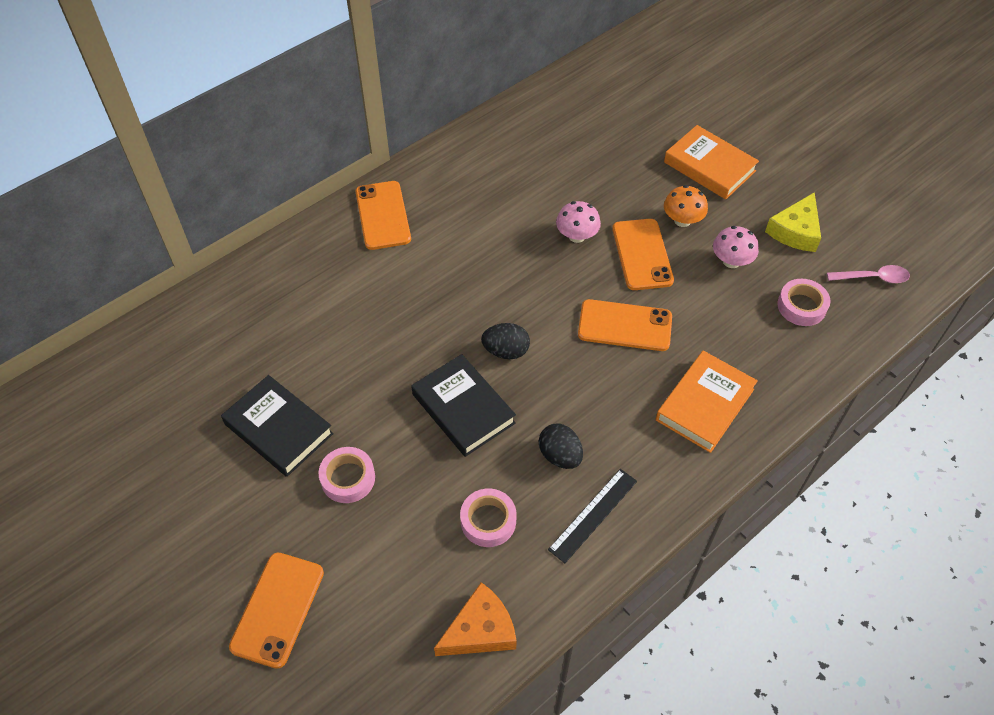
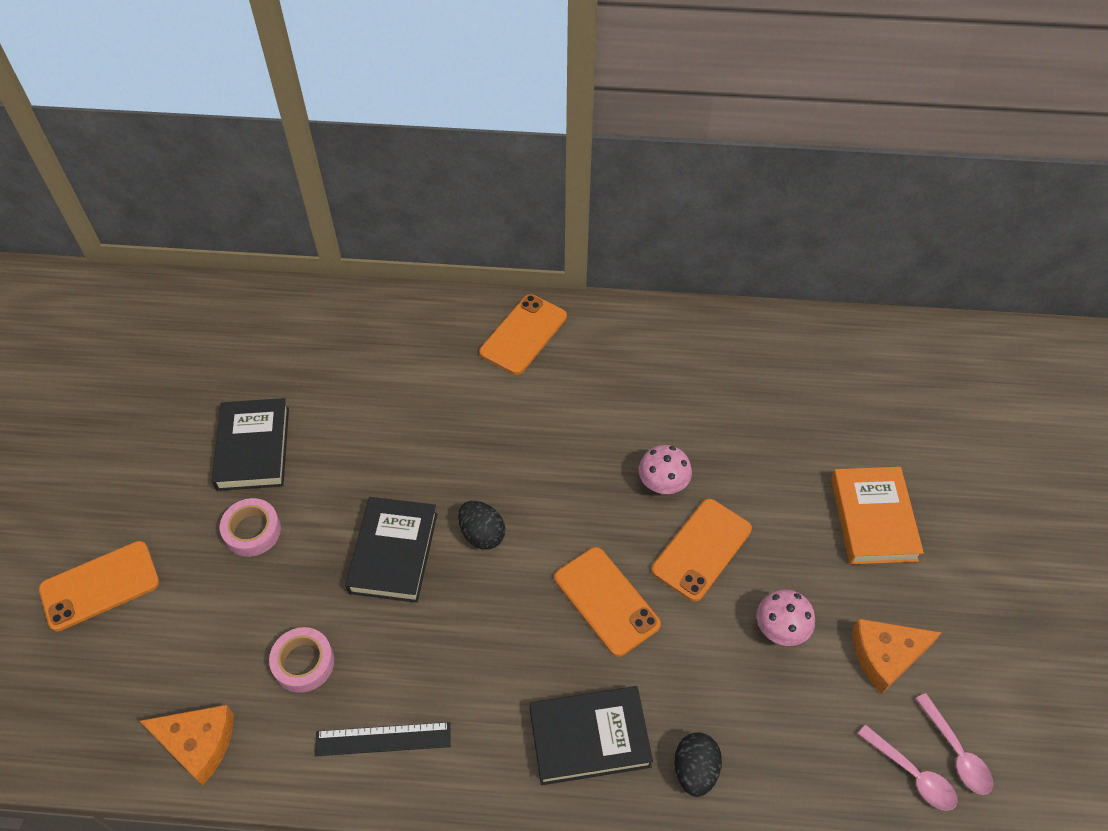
camera: 45 degrees right, 0 degrees up
black egg [539,424,583,469] -> black egg moved to [674,732,722,797]
orange book [656,351,758,453] -> black book [530,686,653,785]
orange mushroom [664,185,708,227] -> none
yellow cheese [765,192,821,252] -> orange cheese [852,619,942,694]
pink tape [777,279,831,326] -> none
none -> pink spoon [915,693,993,795]

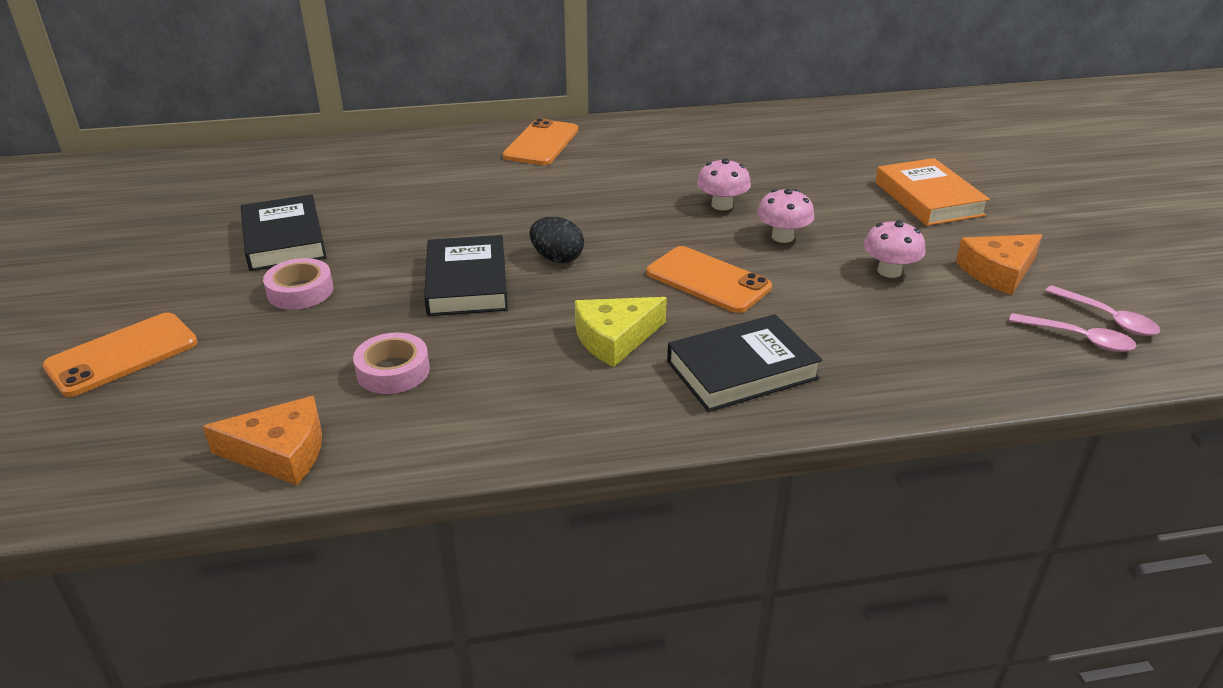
camera: 15 degrees left, 20 degrees down
black ruler [315,722,451,756] -> none
orange phone [652,499,752,602] -> pink mushroom [757,189,815,243]
black egg [674,732,722,797] -> none
none -> yellow cheese [575,297,667,367]

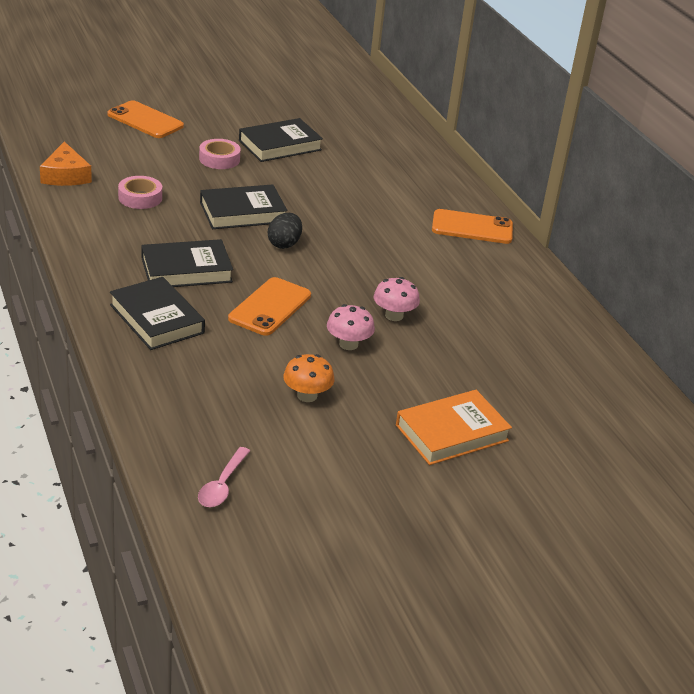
camera: 75 degrees right, 0 degrees up
yellow cheese [575,297,667,367] -> black book [141,239,233,287]
pink mushroom [863,220,926,278] -> orange mushroom [283,354,334,402]
orange cheese [956,234,1042,295] -> none
pink spoon [1045,285,1161,336] -> none

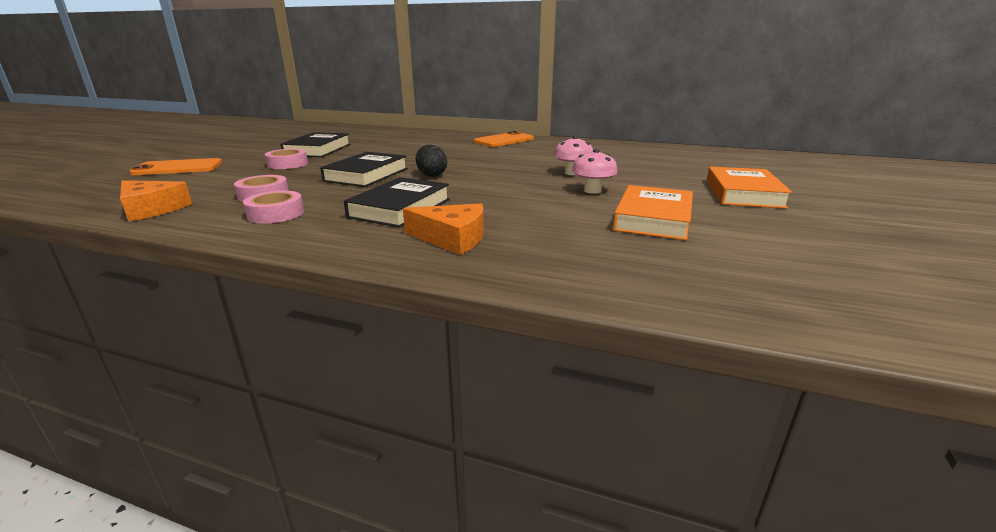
camera: 45 degrees left, 10 degrees down
black book [110,277,205,350] -> orange cheese [403,204,484,255]
pink spoon [198,447,250,507] -> none
orange phone [228,277,311,336] -> none
orange mushroom [283,354,334,402] -> orange book [613,185,693,240]
none -> pink tape [243,191,304,223]

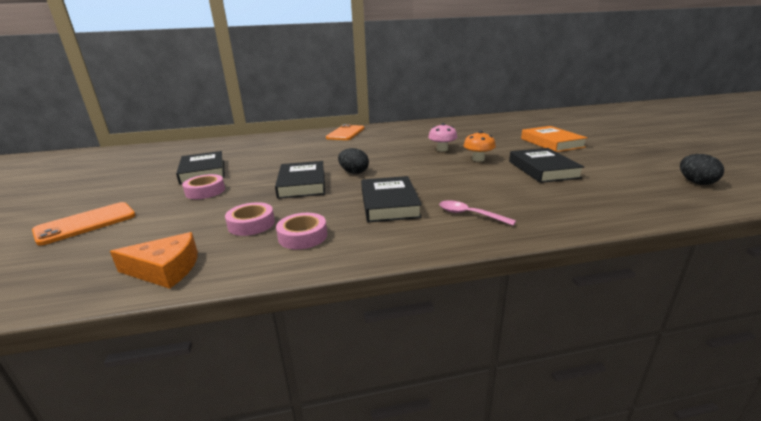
camera: 30 degrees left, 0 degrees up
orange cheese [403,204,484,255] -> pink spoon [439,200,516,226]
pink mushroom [572,149,618,194] -> orange mushroom [463,131,496,162]
orange book [613,185,693,240] -> black book [509,148,584,183]
none -> black egg [680,154,724,185]

